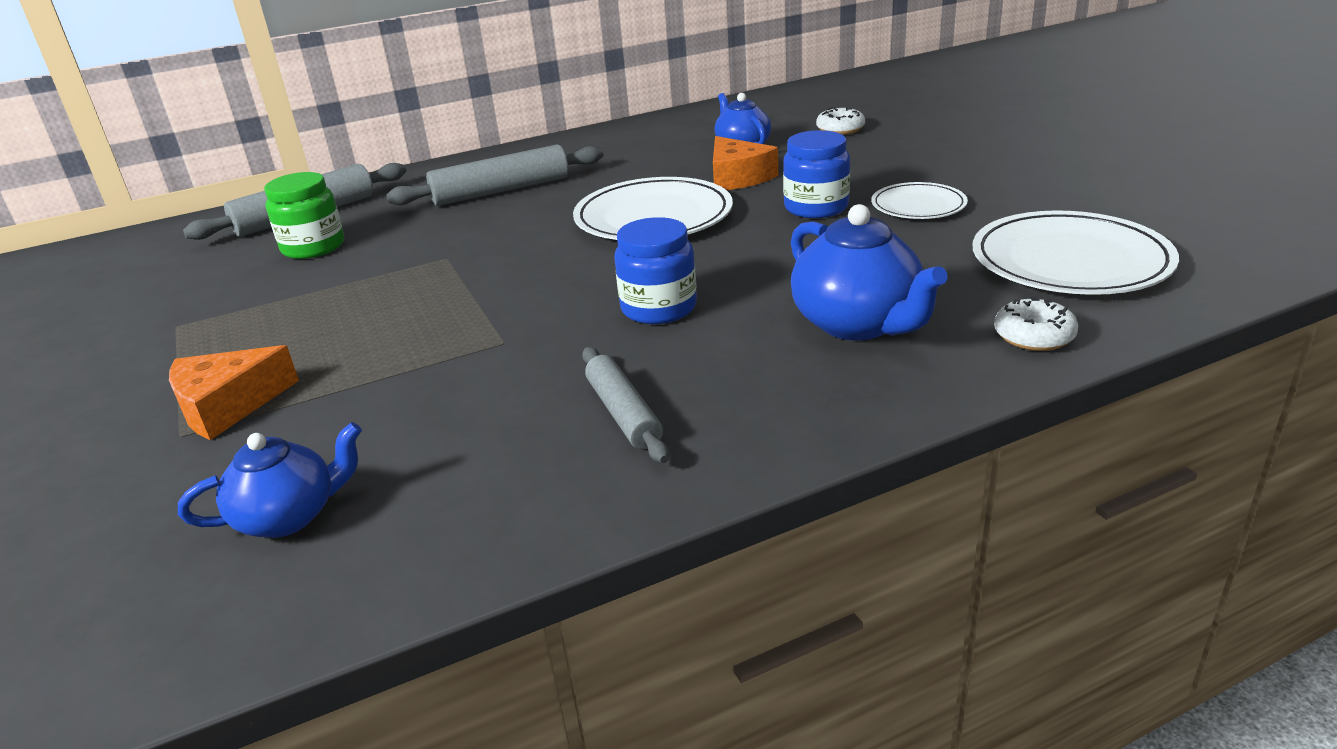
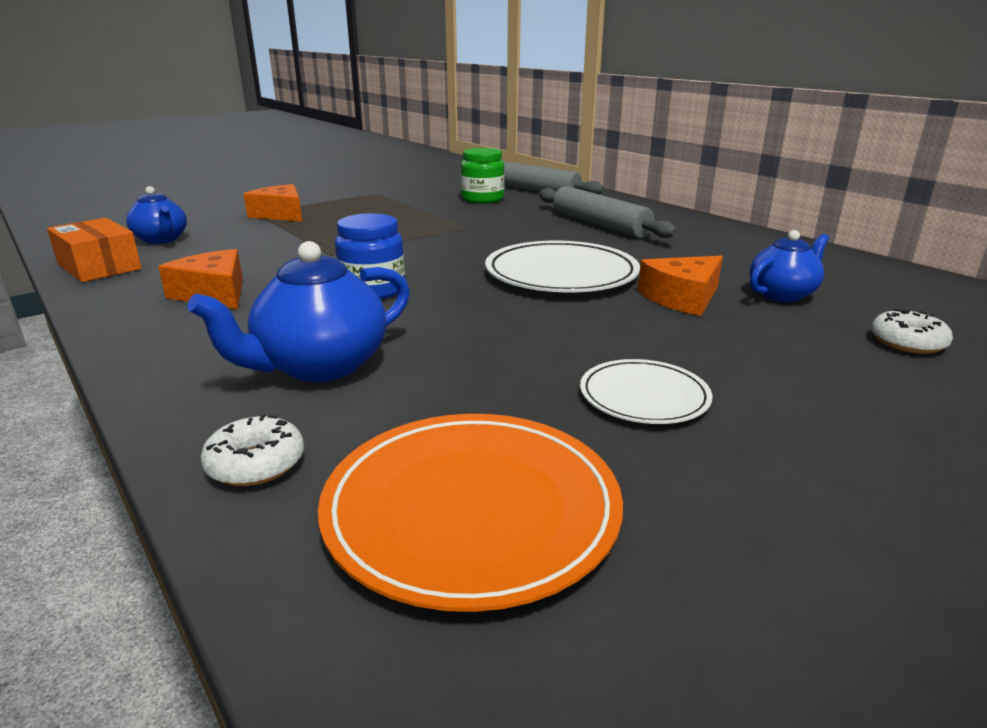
camera: 75 degrees right, 5 degrees down
grey rolling pin [582,347,669,463] -> orange cheese [158,249,243,309]
blue jar [783,130,850,218] -> none
white plate [973,210,1179,295] -> orange plate [318,414,623,612]
none -> orange box [47,218,142,282]

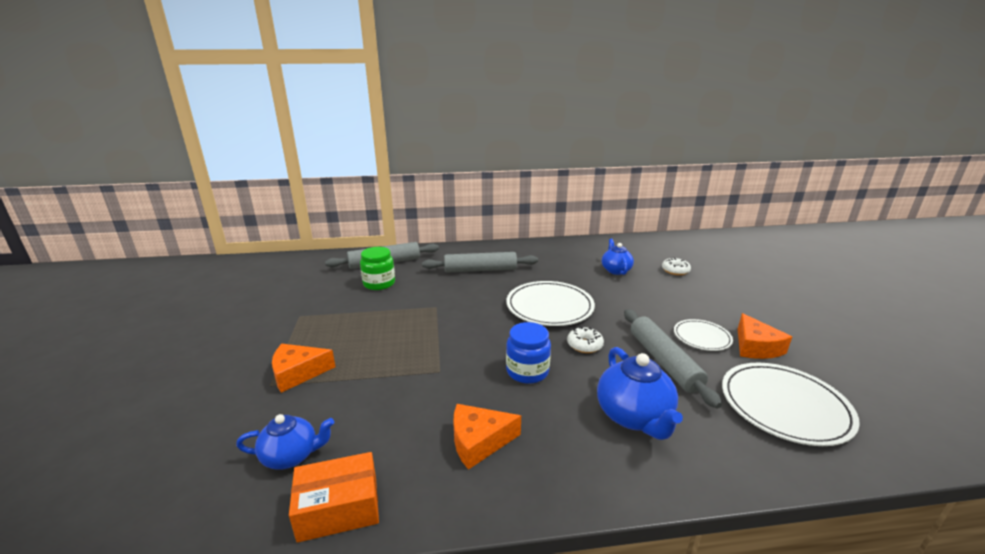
camera: 60 degrees left, 0 degrees up
white donut [200,414,304,486] -> white donut moved to [567,327,604,353]
orange plate [318,414,623,612] -> white plate [722,363,860,446]
orange cheese [638,256,723,316] -> orange cheese moved to [738,313,792,359]
none -> grey rolling pin [624,309,722,408]

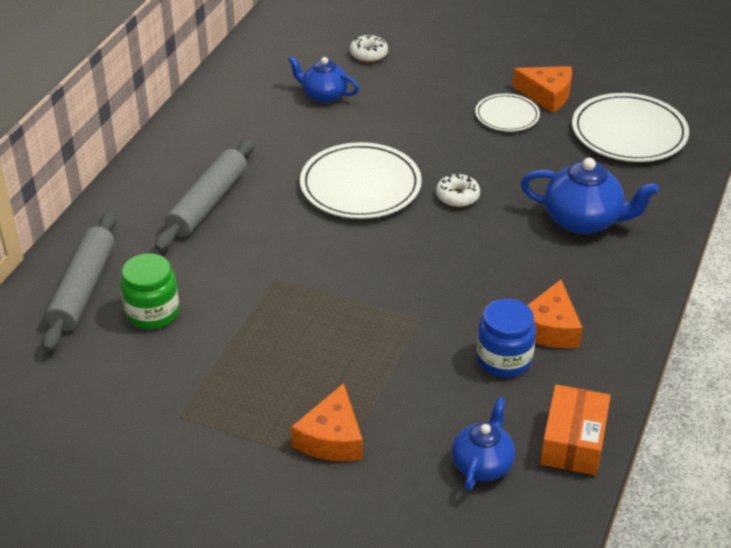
camera: 60 degrees left, 15 degrees up
blue jar [506,322,551,384] -> blue jar moved to [477,299,536,377]
grey rolling pin [624,309,722,408] -> none

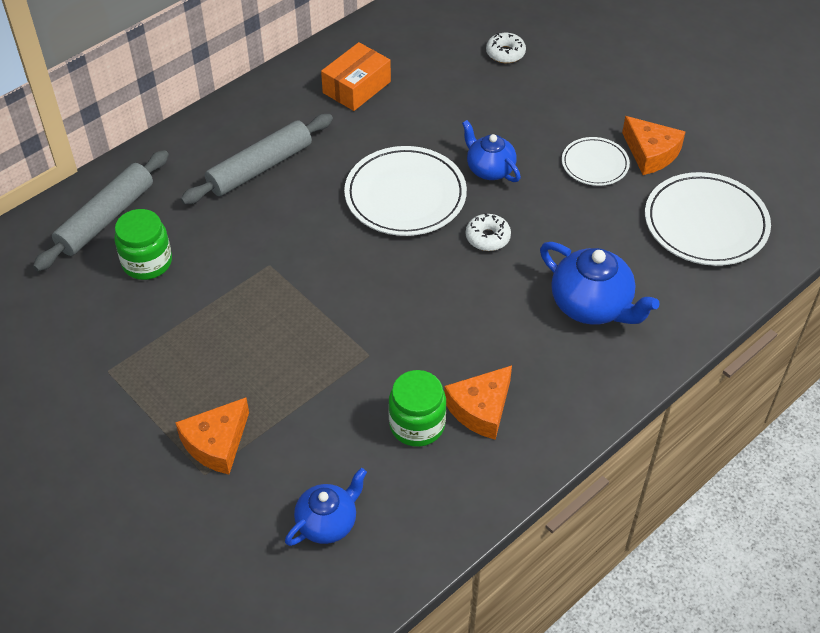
camera: 25 degrees right, 10 degrees up
blue teapot [288,56,360,103] -> blue teapot moved to [462,120,521,182]
blue jar [477,299,536,377] -> green jar [388,370,446,447]
orange box [540,384,611,475] -> orange box moved to [321,42,391,111]

